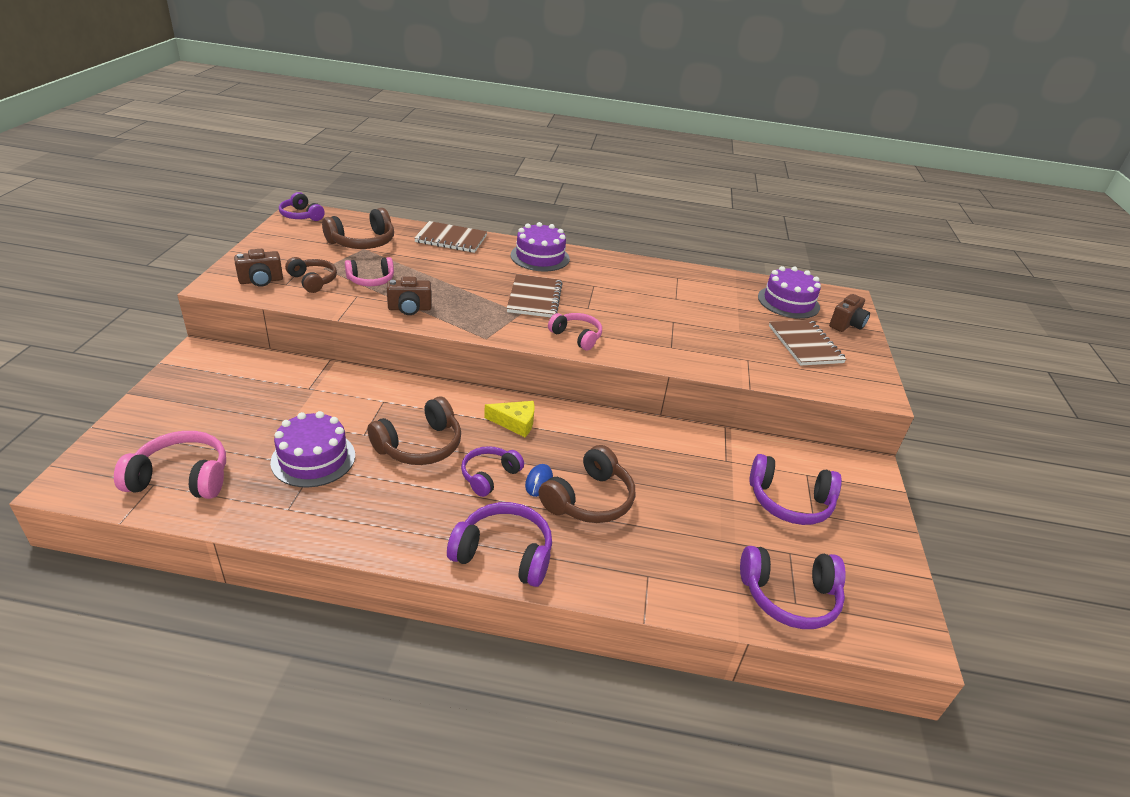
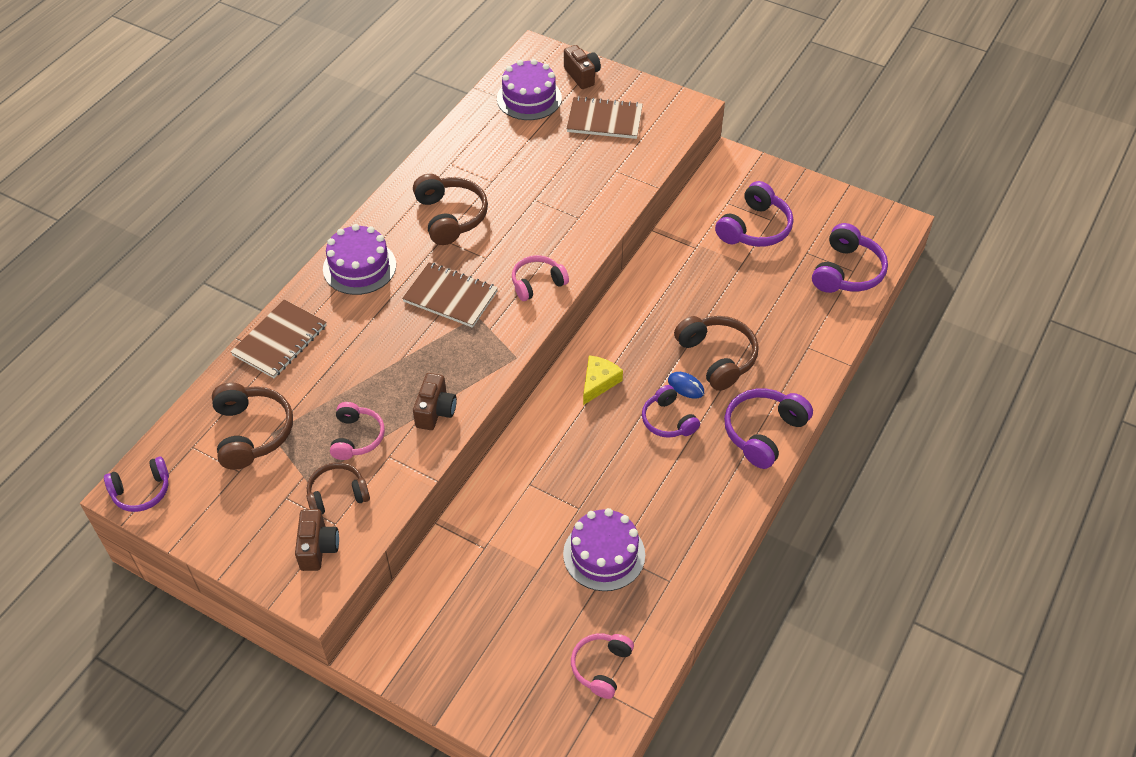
camera: 65 degrees left, 15 degrees up
pink headphones [114,431,226,499] -> pink headphones [571,634,634,699], size x0.66
brown headphones [368,396,461,465] -> brown headphones moved to [413,174,488,245]

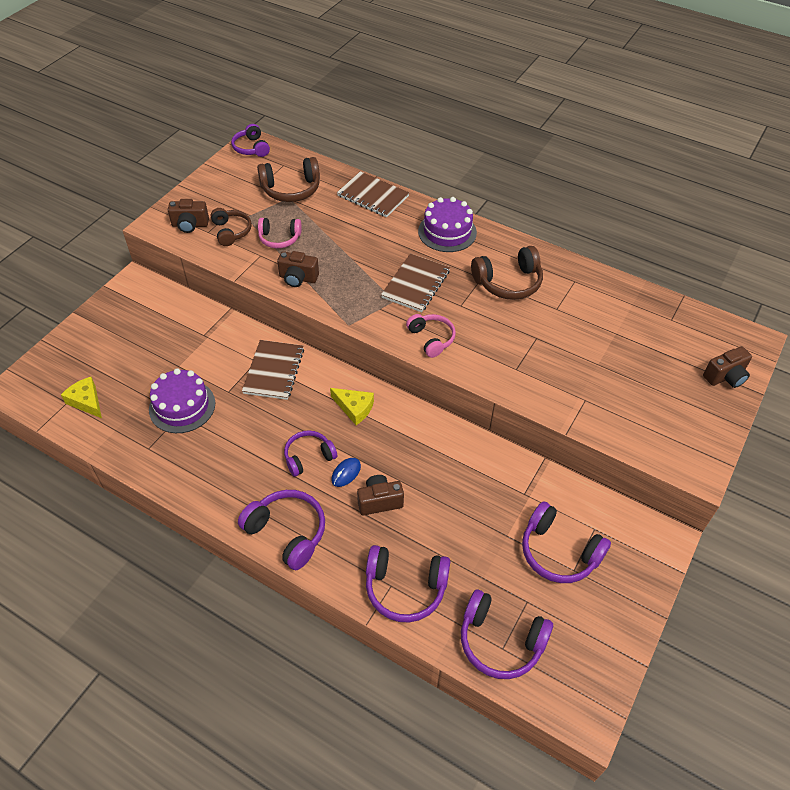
camera: 90 degrees right, 0 degrees up
purple cake [497,59,562,120] -> none
brown notebook [566,96,643,139] -> brown notebook moved to [242,340,304,400]
pink headphones [571,634,634,699] -> yellow cheese [61,377,102,418]
brown headphones [674,316,759,391] -> brown camera [357,475,404,515]
none -> purple headphones [366,545,450,623]

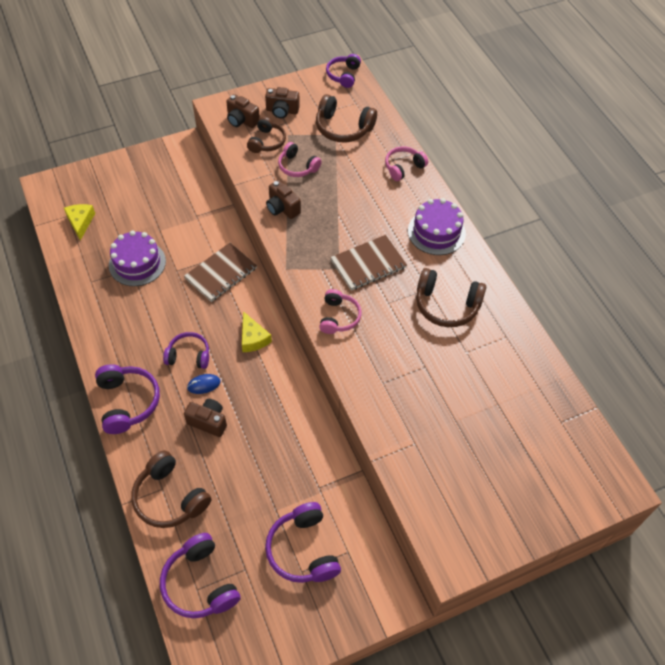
camera: 35 degrees right, 5 degrees up
brown notebook [337,171,409,217] -> pink headphones [385,146,428,181]
purple headphones [366,545,450,623] -> brown headphones [131,450,211,528]
brown camera [703,346,752,388] -> brown camera moved to [265,87,300,118]

